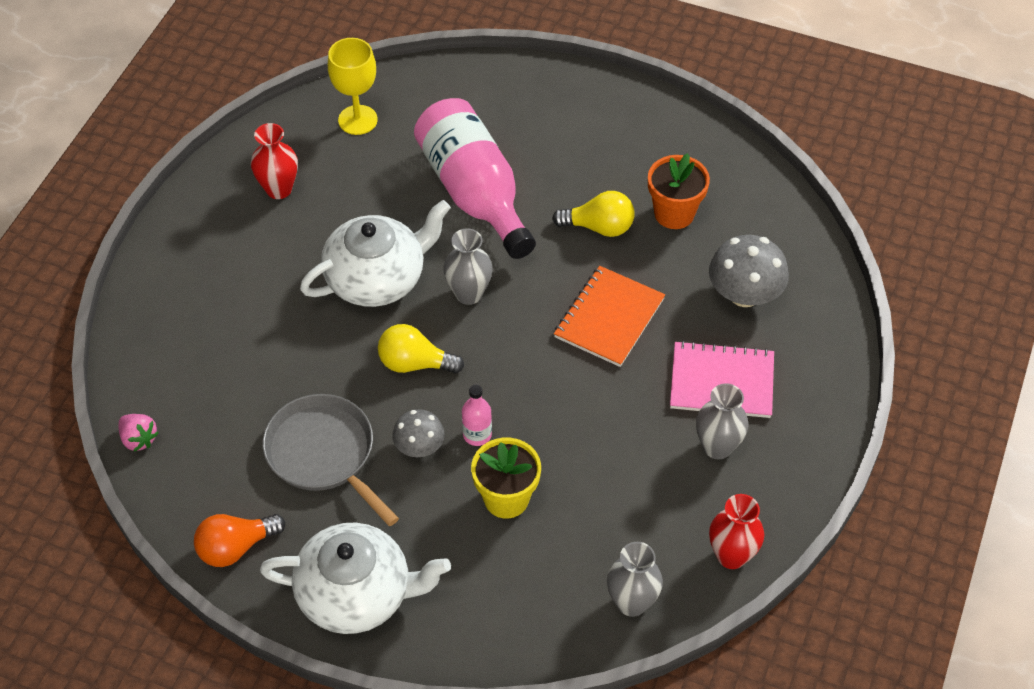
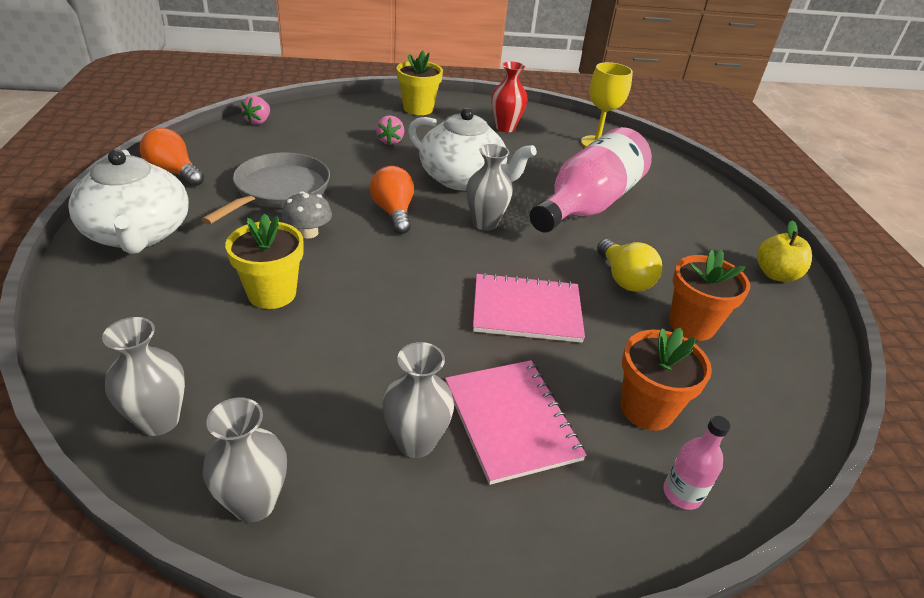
camera: 60 degrees right, 15 degrees down
yellow light bulb [378,324,464,374] -> orange light bulb [370,166,414,234]
pink bottle [462,384,492,446] -> pink bottle moved to [663,416,730,510]
orange notebook [554,266,665,367] -> pink notebook [473,273,585,343]
grey mushroom [709,235,789,307] -> orange flower pot [621,328,712,431]
red vase [709,494,764,569] -> grey vase [203,398,287,522]
none -> pink strawberry [376,115,404,145]
none -> yellow flower pot [397,51,443,115]
none -> yellow apple [757,220,812,282]

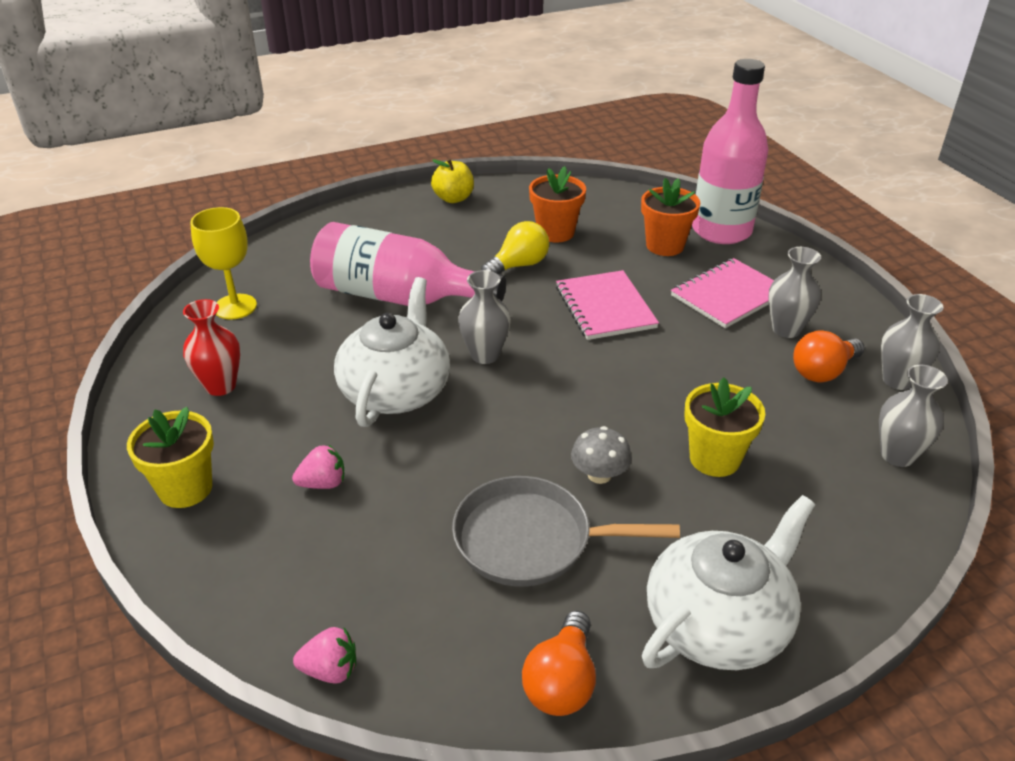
camera: 105 degrees left, 0 degrees up
orange light bulb [370,166,414,234] -> orange light bulb moved to [793,330,864,382]
pink bottle [663,416,730,510] -> pink bottle [692,59,768,244], size x2.48

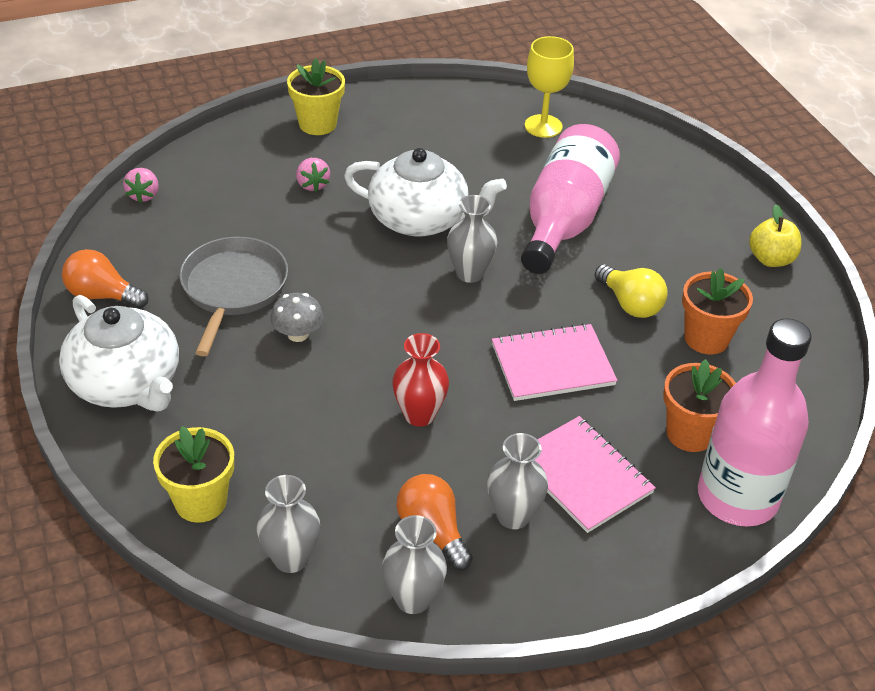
camera: 90 degrees right, 5 degrees up
red vase [183,299,240,396] -> red vase moved to [392,333,449,427]
yellow flower pot [684,377,765,477] -> yellow flower pot moved to [153,426,234,523]

